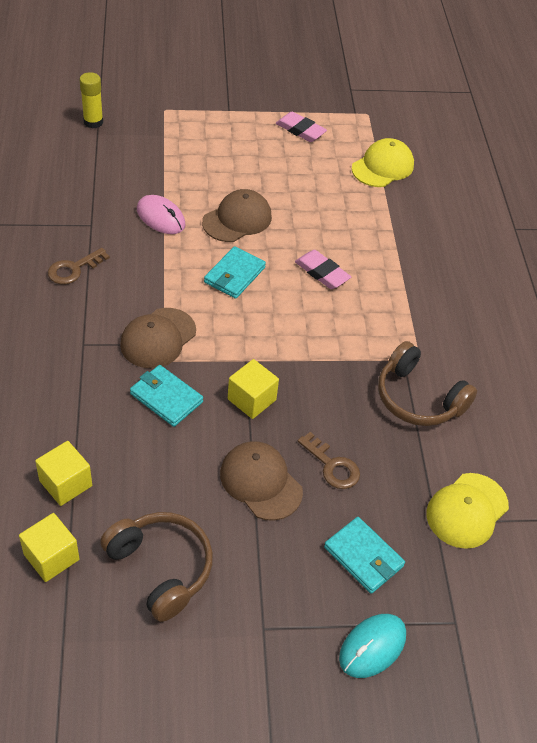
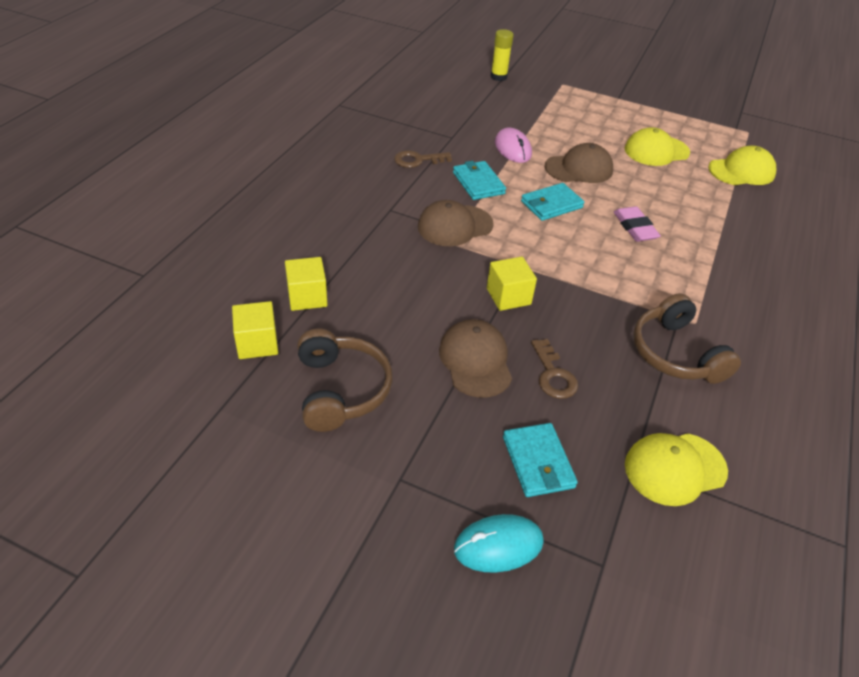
camera: 30 degrees right, 5 degrees down
turquoise wallet [130,365,203,427] -> turquoise wallet moved to [453,161,506,200]
pink eraser [276,112,327,142] -> none
none -> yellow cap [625,127,690,166]

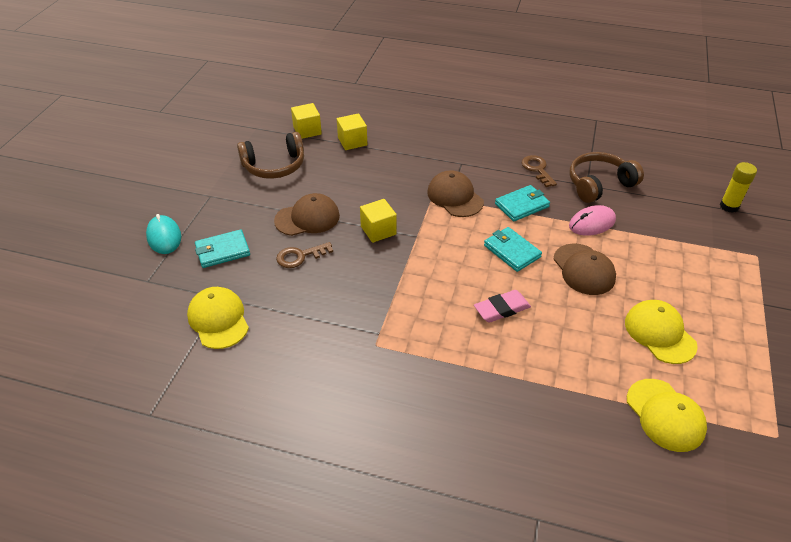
camera: 85 degrees right, 0 degrees up
brown headphones [633,293,741,384] -> brown headphones moved to [570,152,644,203]

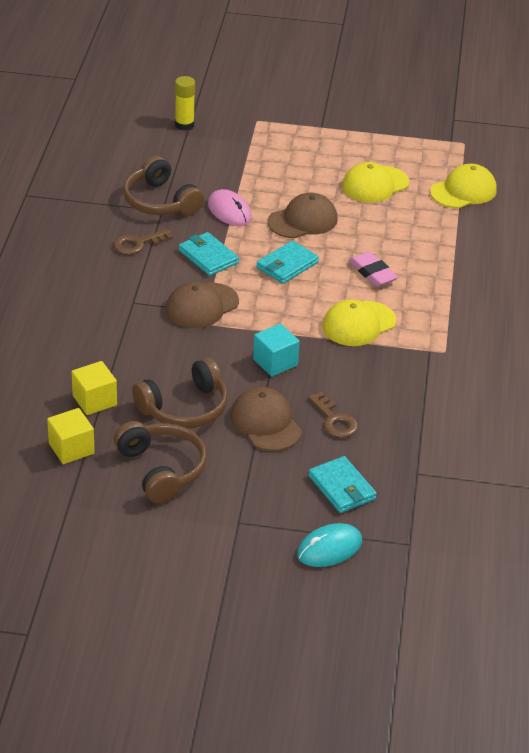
camera: 100 degrees left, 5 degrees down
yellow cap [187,287,249,349] -> yellow cap moved to [323,299,396,346]
yellow cube [360,199,397,243] -> turquoise cube [253,324,300,377]
none -> brown headphones [132,358,228,428]

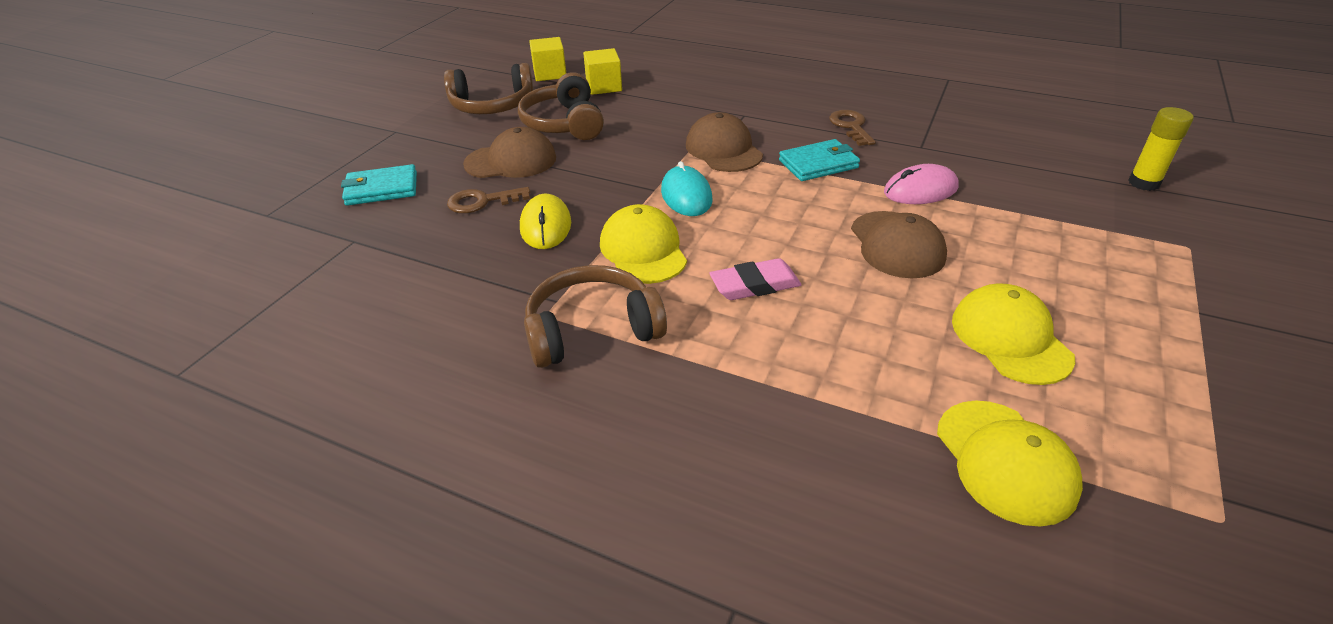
camera: 110 degrees right, 0 degrees up
brown headphones [123,156,204,216] -> brown headphones moved to [524,265,667,368]
turquoise cube [253,324,300,377] -> none
turquoise wallet [256,241,319,284] -> none
turquoise mouse [297,523,362,567] -> turquoise mouse moved to [661,161,713,216]
none -> yellow mouse [520,194,571,249]

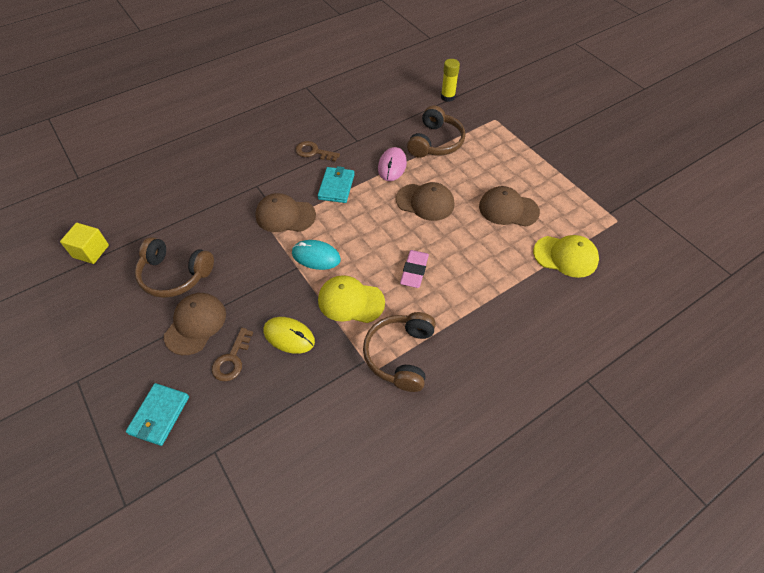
camera: 60 degrees left, 15 degrees up
brown headphones [444,63,534,114] -> brown headphones moved to [407,105,465,158]
yellow cube [583,48,622,95] -> none
yellow cap [952,283,1075,385] -> brown cap [479,186,540,227]

